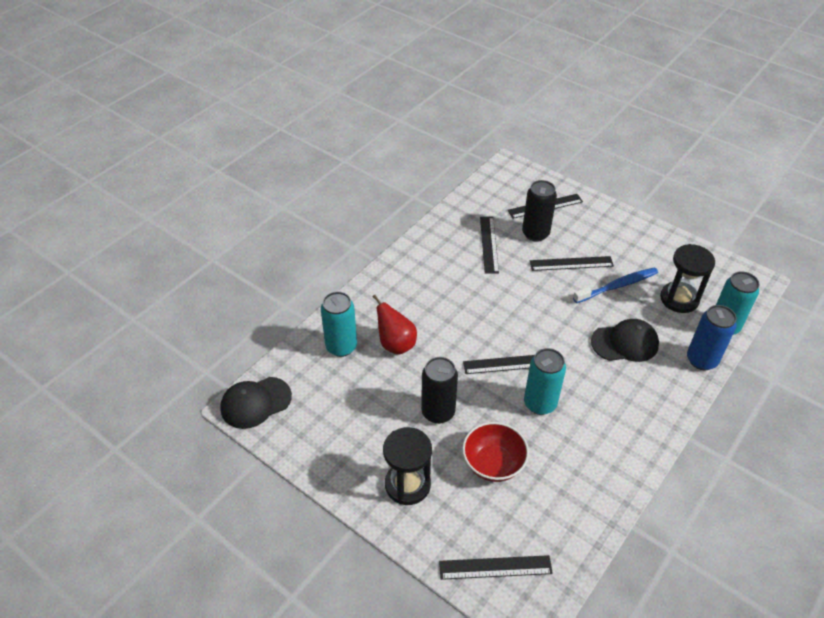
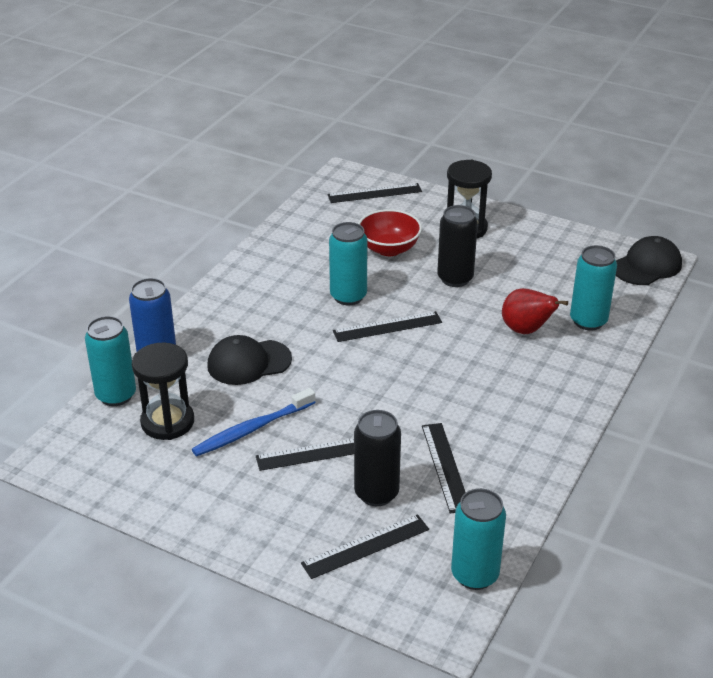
camera: 170 degrees right, 10 degrees down
none -> turquoise can [451,488,506,590]

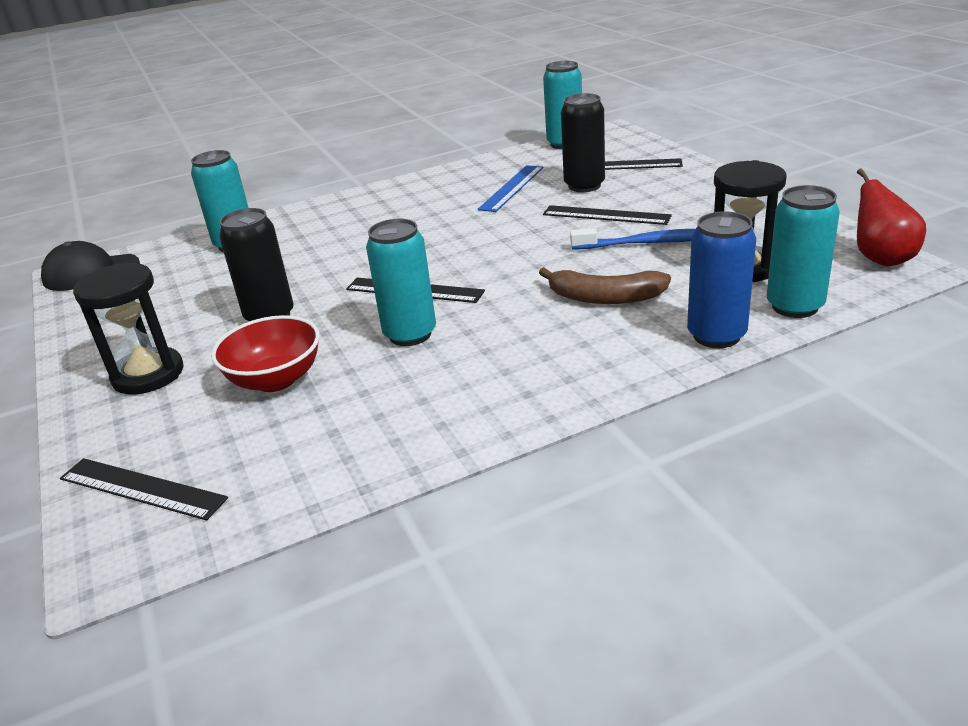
camera: 140 degrees left, 5 degrees down
black cap [207,335,292,385] -> brown banana [539,267,671,304]
black ruler [422,423,466,514] -> blue ruler [478,165,544,212]
red pear [502,288,568,334] -> red pear moved to [857,168,926,266]

